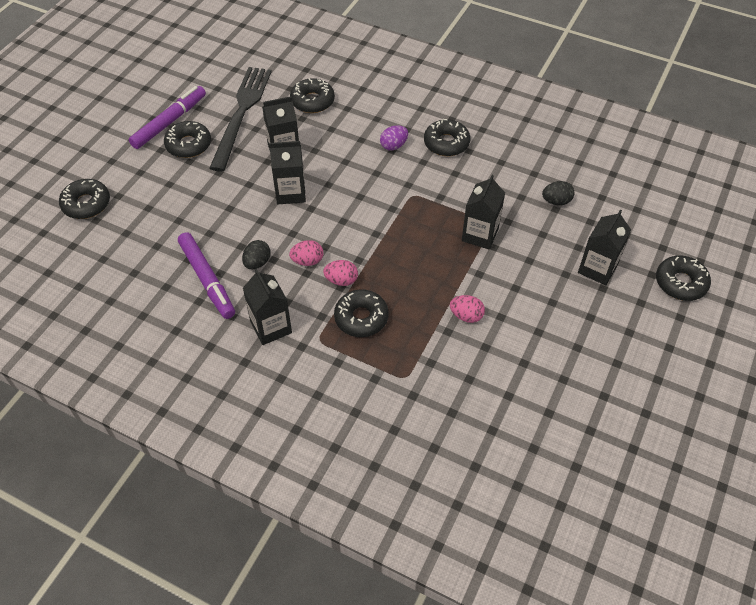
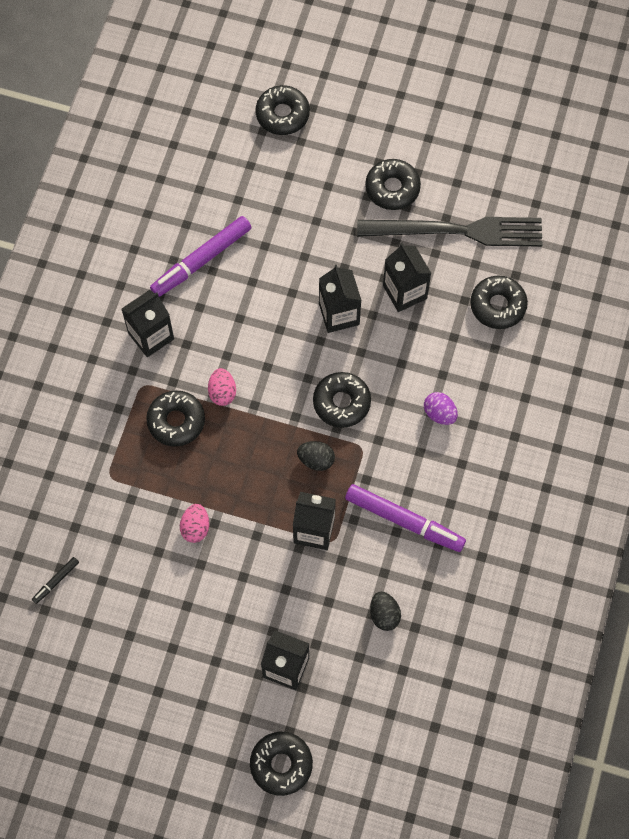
camera: 80 degrees right, 15 degrees up
purple marker [129,86,206,149] -> purple marker moved to [345,484,466,552]
black egg [242,240,270,269] -> black egg moved to [297,441,335,471]
pink egg [289,240,323,266] -> none
black donut [424,119,470,156] -> black donut moved to [313,372,371,428]
none -> black marker [32,557,79,604]

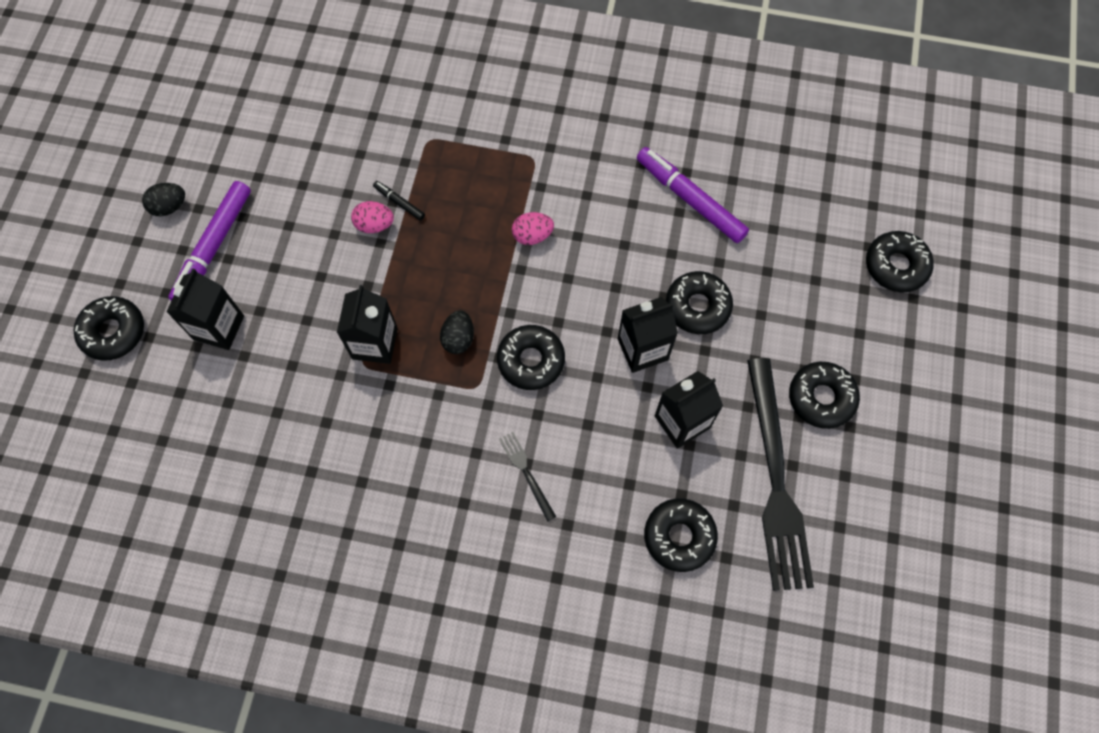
camera: 85 degrees right, 0 degrees up
black marker [32,557,79,604] -> black marker moved to [373,181,425,221]
black carton [122,290,174,357] -> none
black donut [146,390,205,447] -> black donut moved to [666,271,733,334]
purple marker [345,484,466,552] -> purple marker moved to [168,181,251,301]
black egg [370,591,401,631] -> black egg moved to [142,183,185,216]
purple egg [424,392,458,425] -> black fork [499,432,556,522]

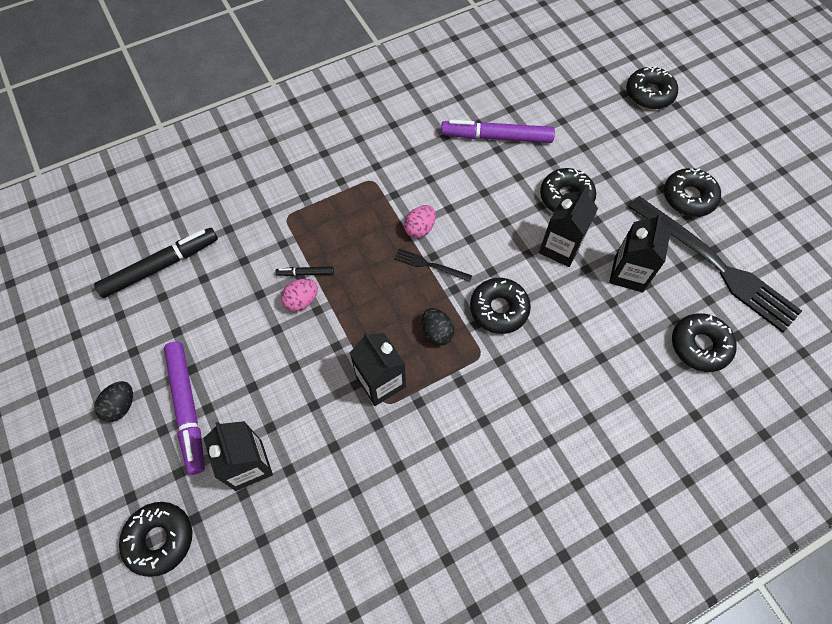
camera: 40 degrees left, 5 degrees down
black fork [499,432,556,522] -> black fork moved to [394,248,472,282]
none -> black marker [94,228,218,298]

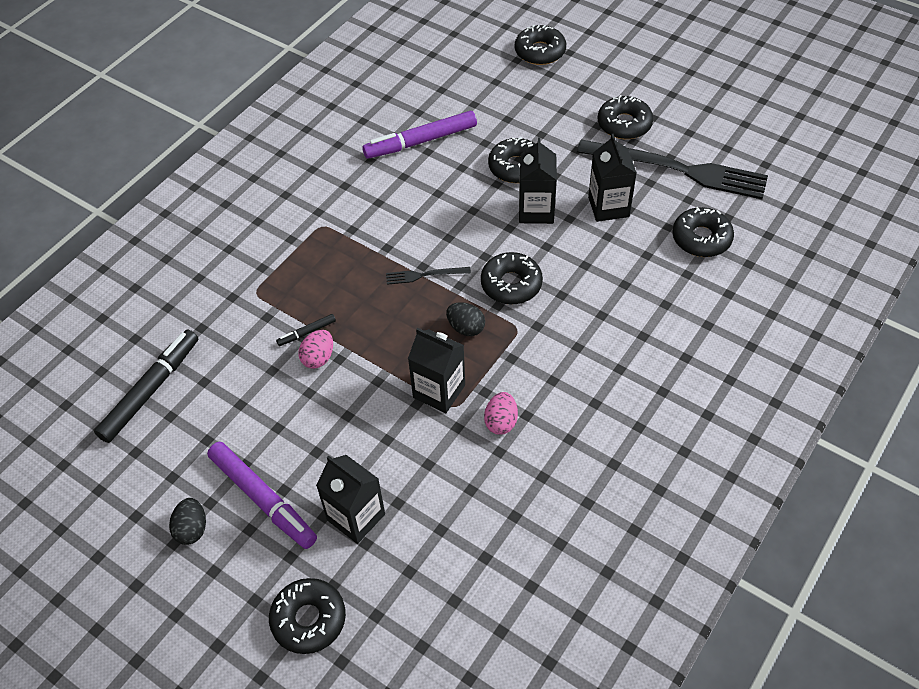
camera: 25 degrees left, 10 degrees down
pink egg [404,205,436,238] -> pink egg moved to [484,392,518,435]

